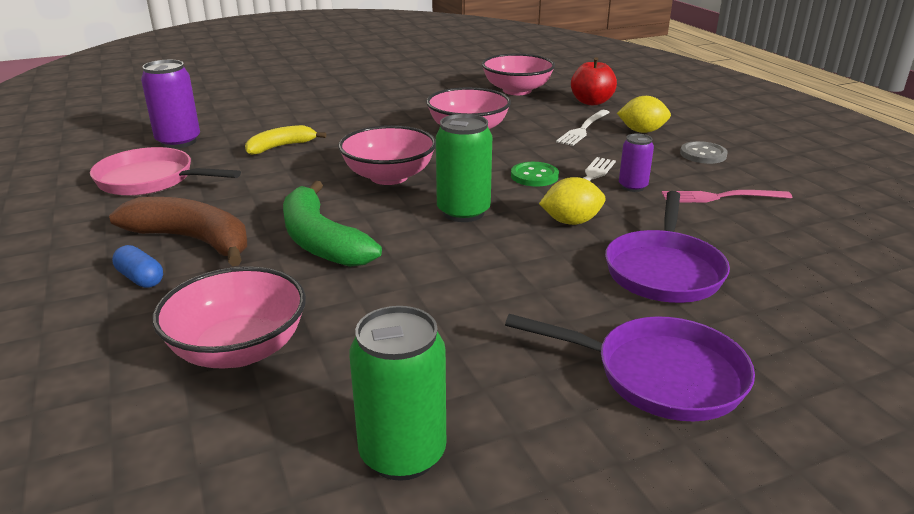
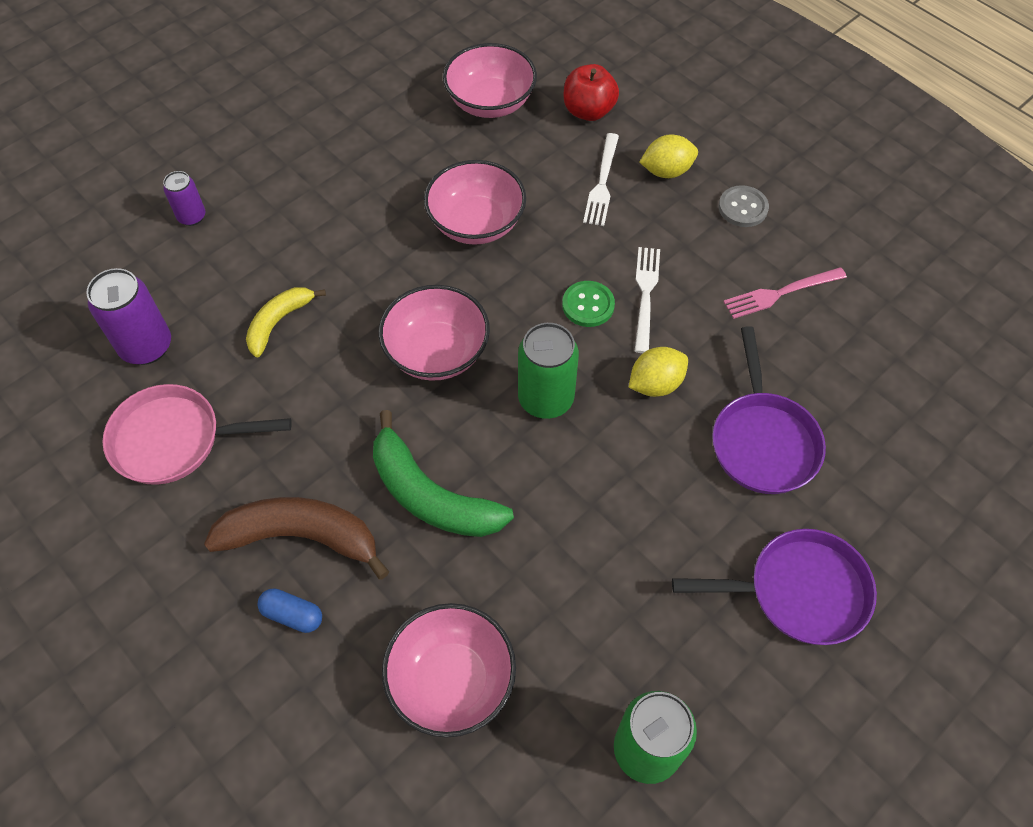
camera: 20 degrees left, 30 degrees up
purple can [619,133,654,192] -> purple can moved to [163,171,205,226]

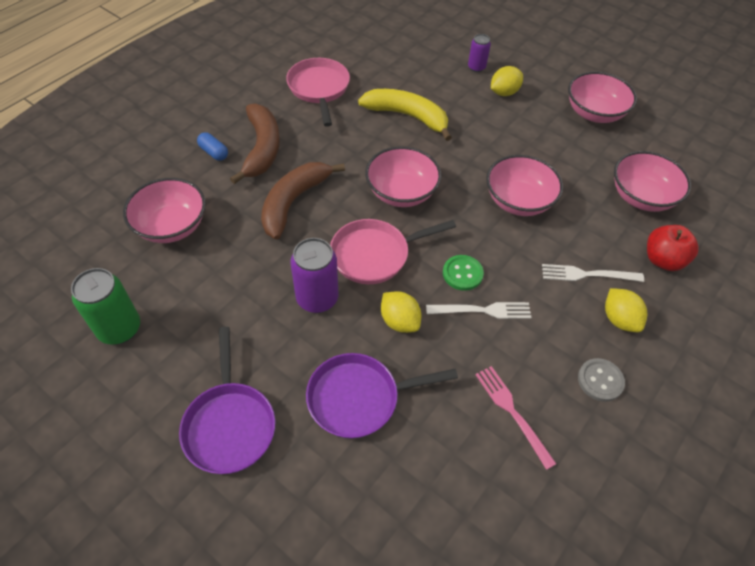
camera: 80 degrees right, 5 degrees down
purple can [86,268,171,365] -> purple can moved to [290,238,338,313]
yellow banana [246,287,326,357] -> yellow banana [358,89,452,141], size x1.63
blue capsule [257,588,322,633] -> blue capsule turned 60 degrees counterclockwise [197,132,228,161]
green banana [373,410,514,537] -> brown banana [261,162,345,239]
green can [518,323,579,419] -> pink pan [330,219,456,284]
none -> yellow lemon [491,66,523,96]
none -> pink bowl [568,72,637,123]

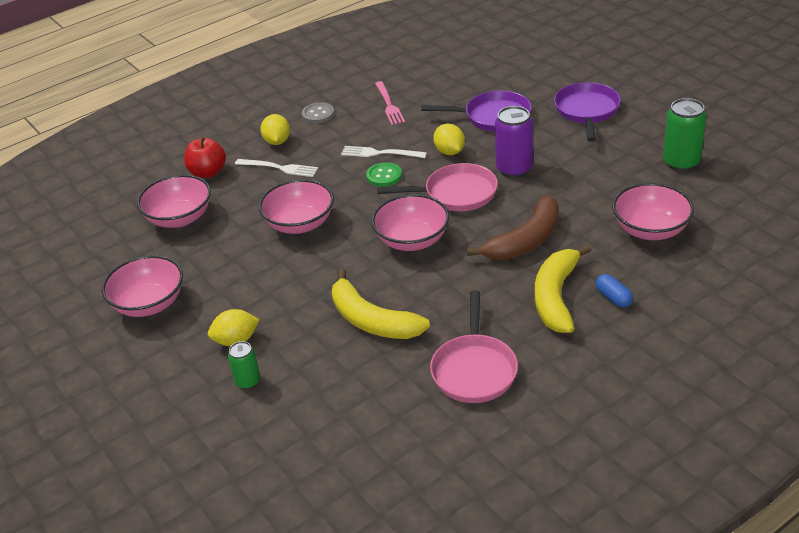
camera: 160 degrees left, 15 degrees down
brown banana [230,103,280,184] -> yellow banana [535,244,591,333]
purple can [468,34,491,72] -> green can [228,341,260,389]

